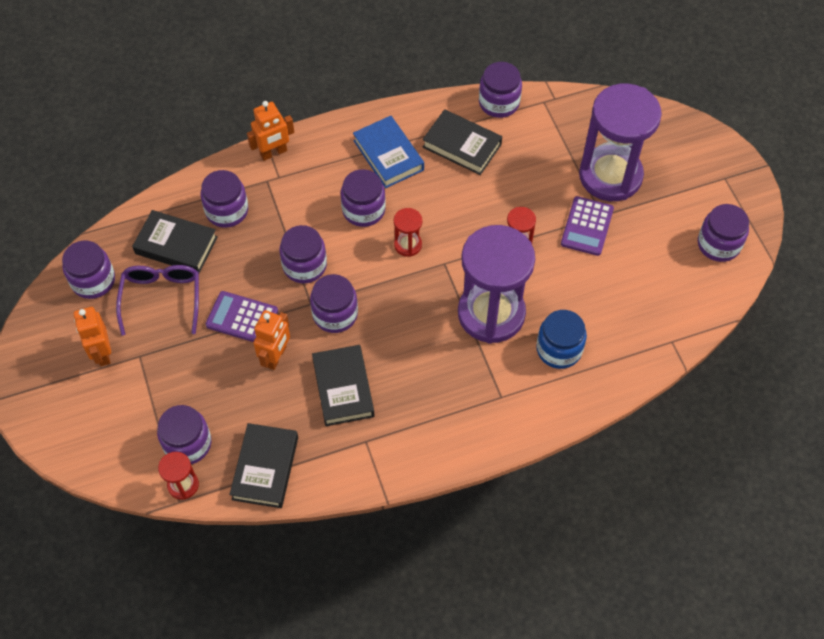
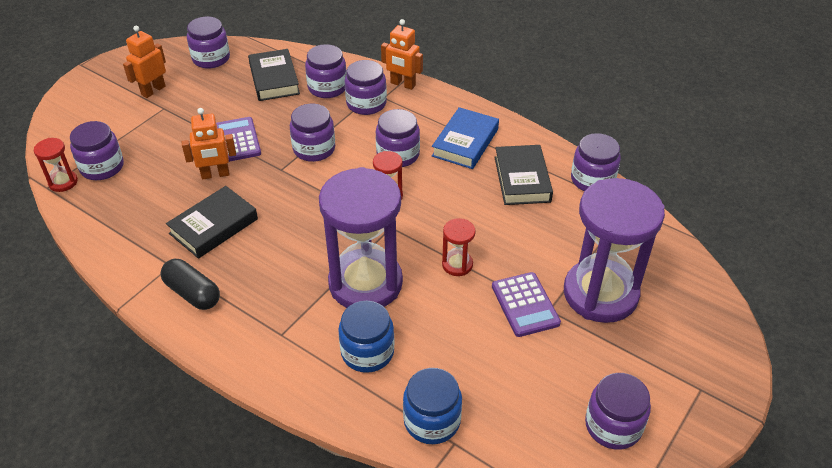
camera: 55 degrees right, 15 degrees down
purple glasses [116,265,199,335] -> none
black book [229,423,298,508] -> none
purple jar [310,274,358,333] -> purple jar moved to [345,60,387,115]
purple calculator [561,196,614,256] -> purple calculator turned 90 degrees counterclockwise [492,272,561,337]
none -> black capsule [160,259,220,310]
none -> blue jar [403,368,462,444]

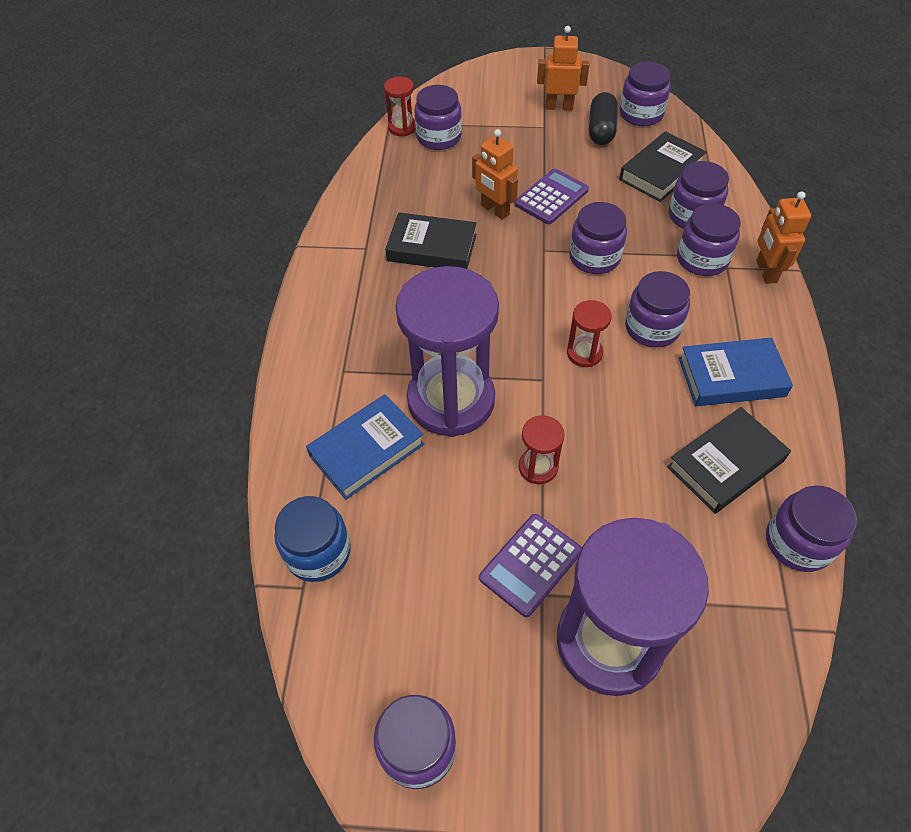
camera: 60 degrees right, 10 degrees up
black capsule [160,259,220,310] -> black capsule moved to [589,92,618,145]
blue jar [338,301,395,373] -> blue book [306,394,424,500]

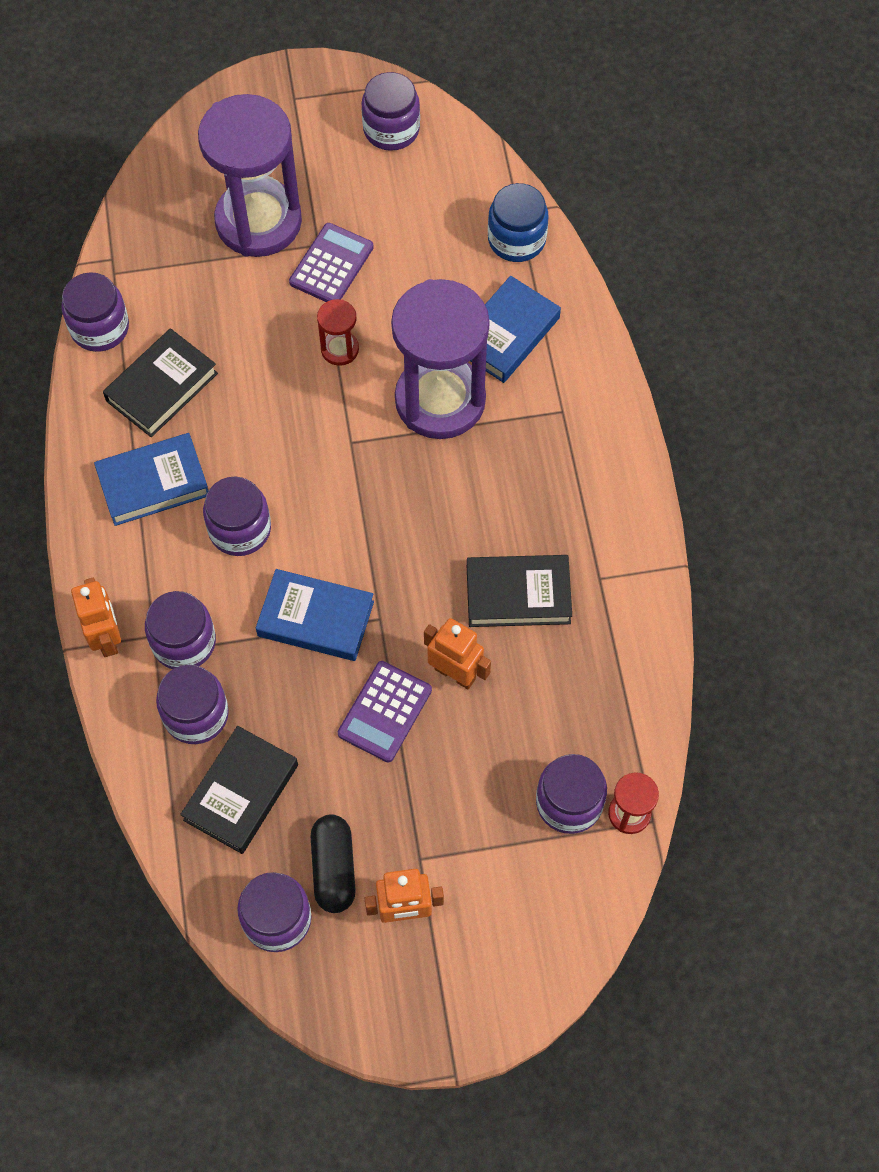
camera: 165 degrees right, 10 degrees up
red hourglass [567,300,612,367] -> none
purple jar [569,202,627,274] -> blue book [256,569,374,661]

